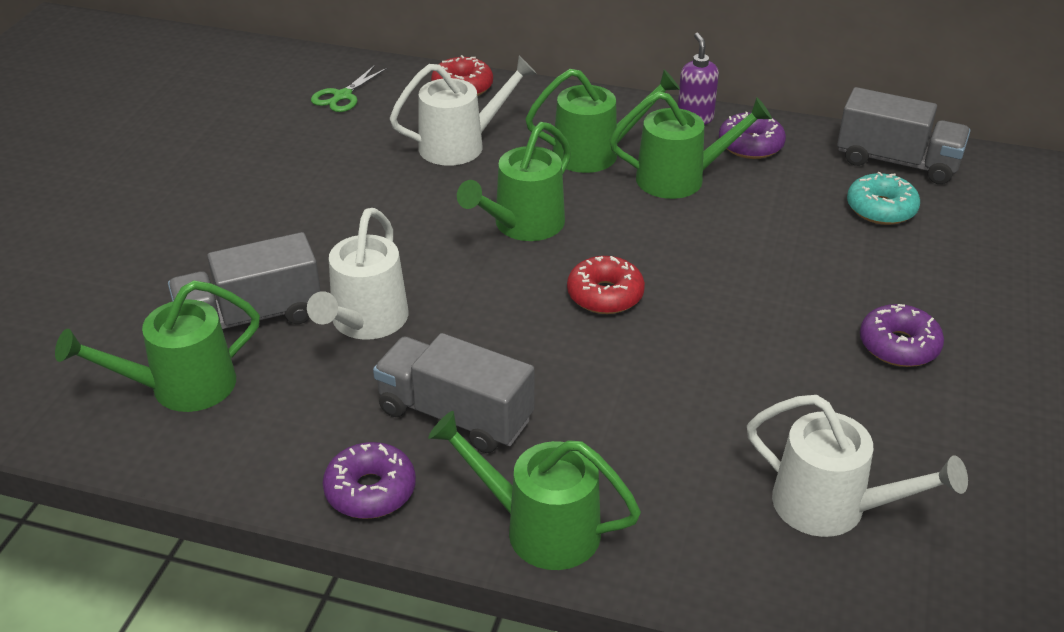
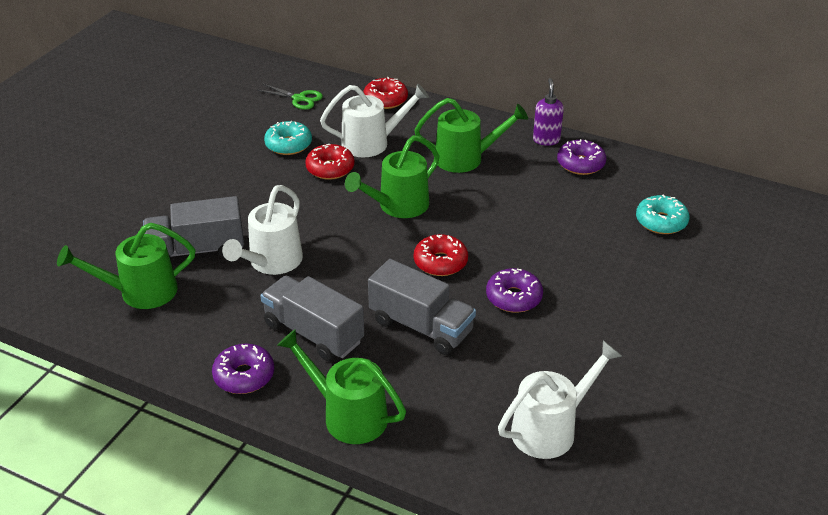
camera: 10 degrees right, 0 degrees up
green scissors [311,65,388,112] -> green scissors turned 105 degrees counterclockwise [257,84,323,110]
green watering can [610,91,772,199] -> none
white watering can [747,395,968,537] -> white watering can turned 75 degrees counterclockwise [498,340,622,459]
grey truck [837,87,971,184] -> grey truck moved to [368,259,476,355]
purple donut [860,304,944,367] -> purple donut moved to [486,268,543,313]
none -> turquoise donut [264,121,312,155]
none -> red donut [305,144,355,180]

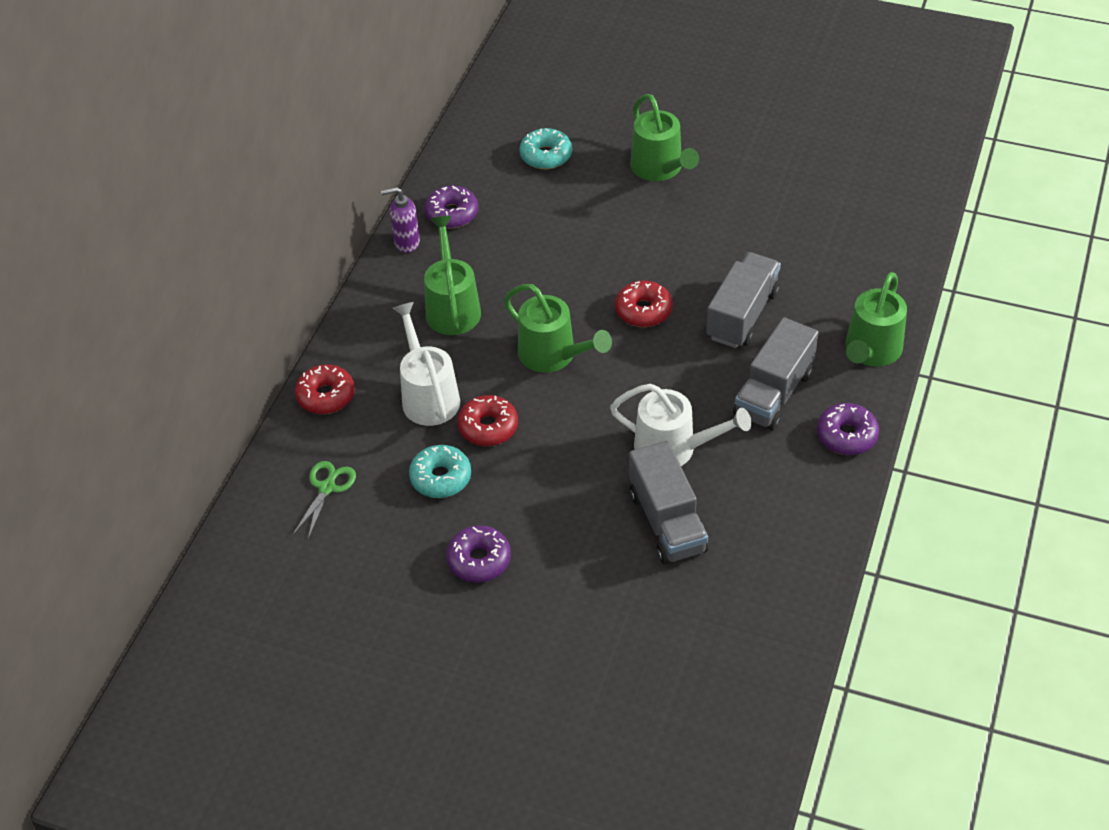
camera: 95 degrees left, 10 degrees up
green watering can [57,223,195,309] -> green watering can moved to [630,94,699,181]
purple donut [486,268,543,313] -> purple donut moved to [446,525,511,583]
white watering can [498,340,622,459] -> none

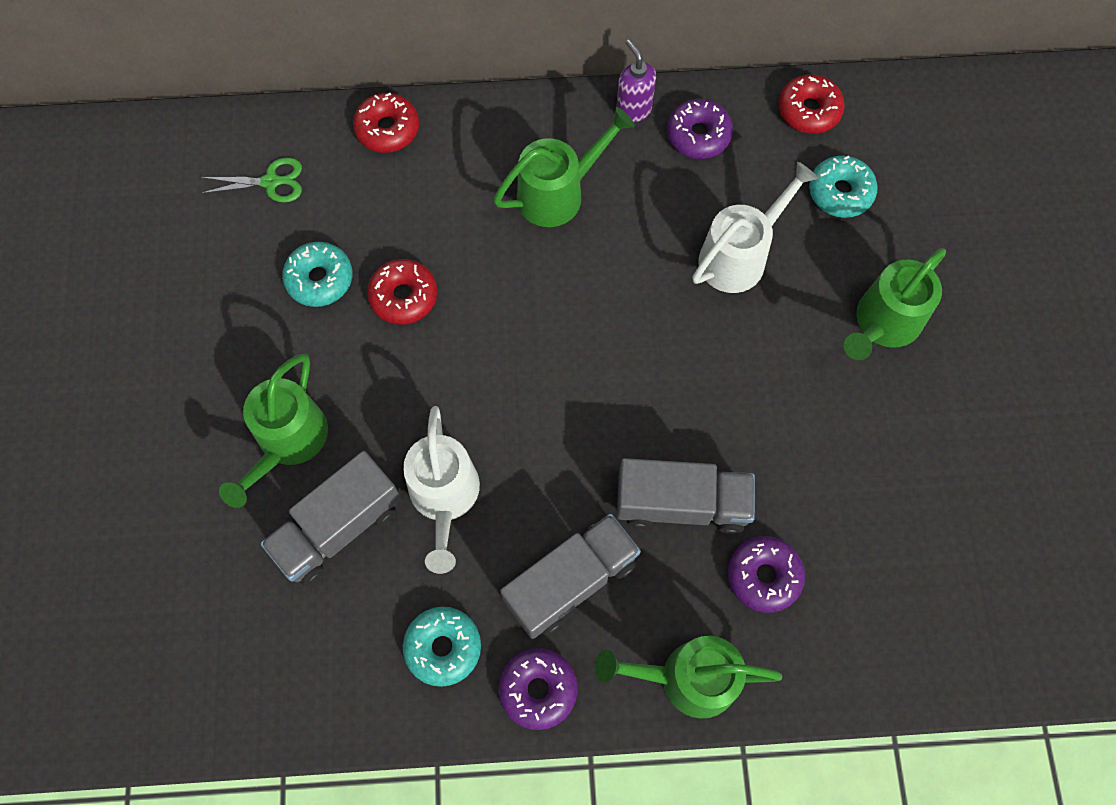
camera: 65 degrees right, 20 degrees up
white watering can [393,302,460,426] -> white watering can moved to [692,162,818,293]
purple donut [446,525,511,583] -> purple donut moved to [728,536,805,613]
green watering can [504,284,612,373] -> green watering can moved to [219,354,328,508]
red donut [615,281,673,327] -> red donut moved to [778,74,845,134]
grey truck [733,317,819,431] -> grey truck turned 135 degrees clockwise [500,514,641,639]
none -> turquoise donut [403,607,481,687]

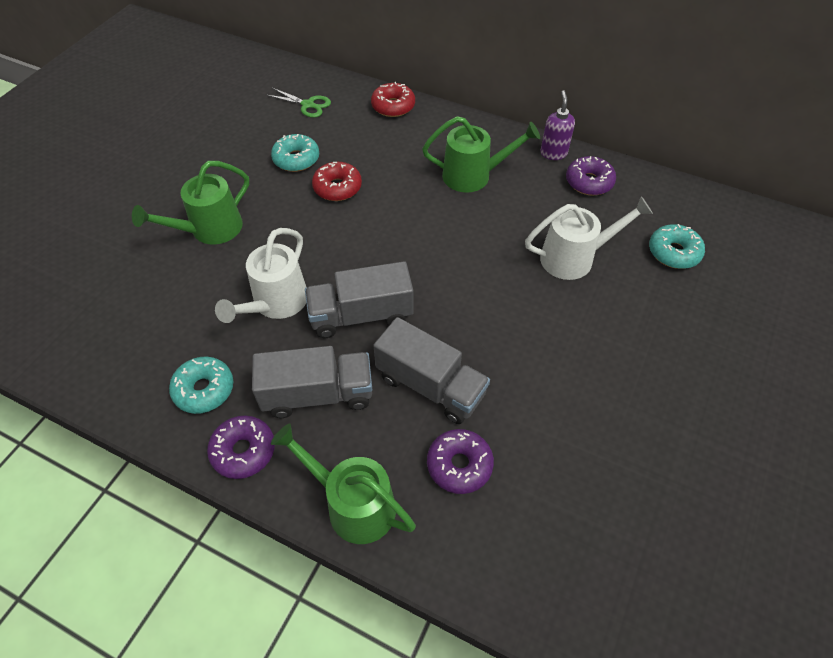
camera: 30 degrees right, 15 degrees down
grey truck [260,451,401,585] -> grey truck moved to [305,261,414,338]
red donut [778,74,845,134] -> none
green watering can [844,248,946,360] -> none

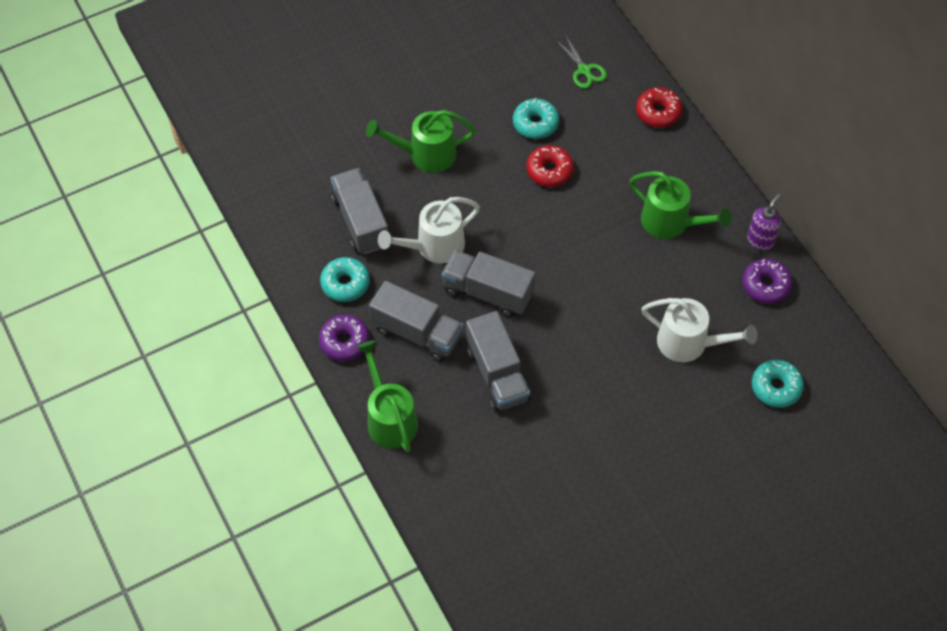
camera: 35 degrees right, 5 degrees up
purple donut [427,429,494,494] -> none
none -> grey truck [331,168,388,255]

